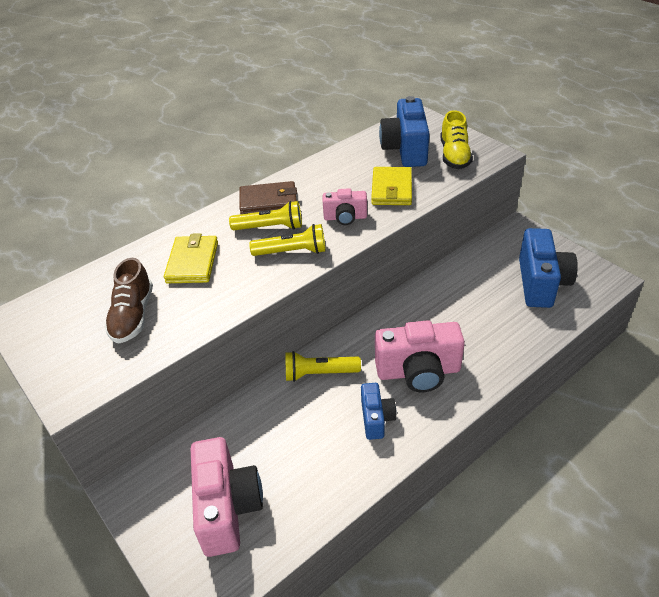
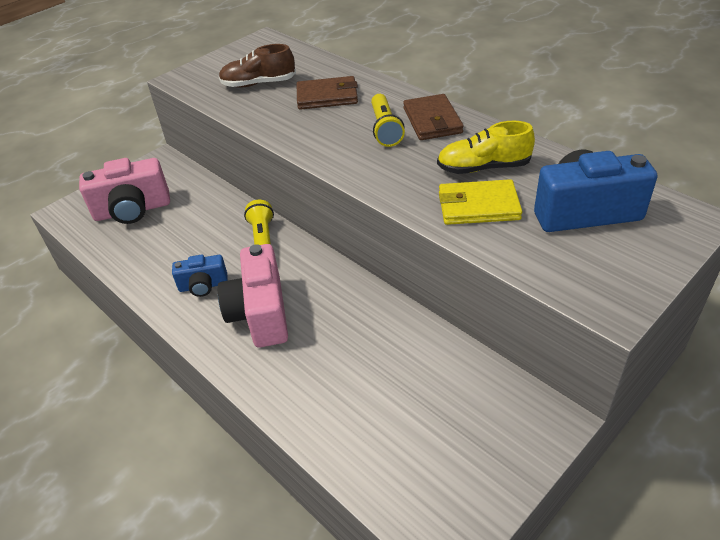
camera: 85 degrees right, 0 degrees up
yellow wallet [164,233,218,283] -> brown wallet [297,76,358,110]
yellow flashlight [249,224,326,256] -> none
pink camera [323,188,367,225] -> none
yellow shoe [440,110,473,169] -> yellow shoe moved to [437,121,535,174]
blue camera [519,228,578,308] -> none

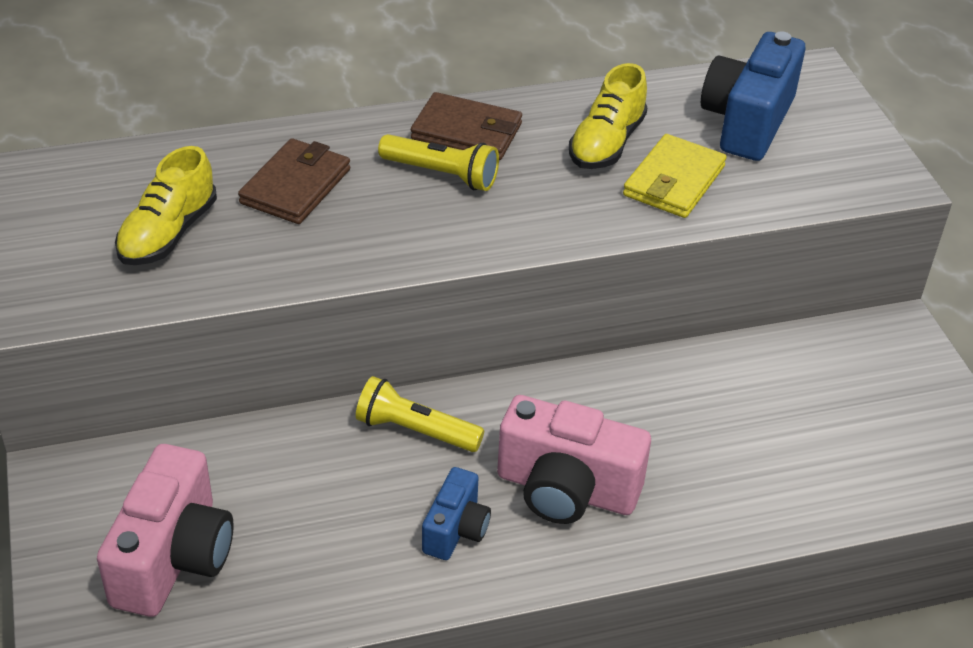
camera: 65 degrees left, 0 degrees up
brown shoe [219,44,296,88] -> yellow shoe [115,146,217,265]

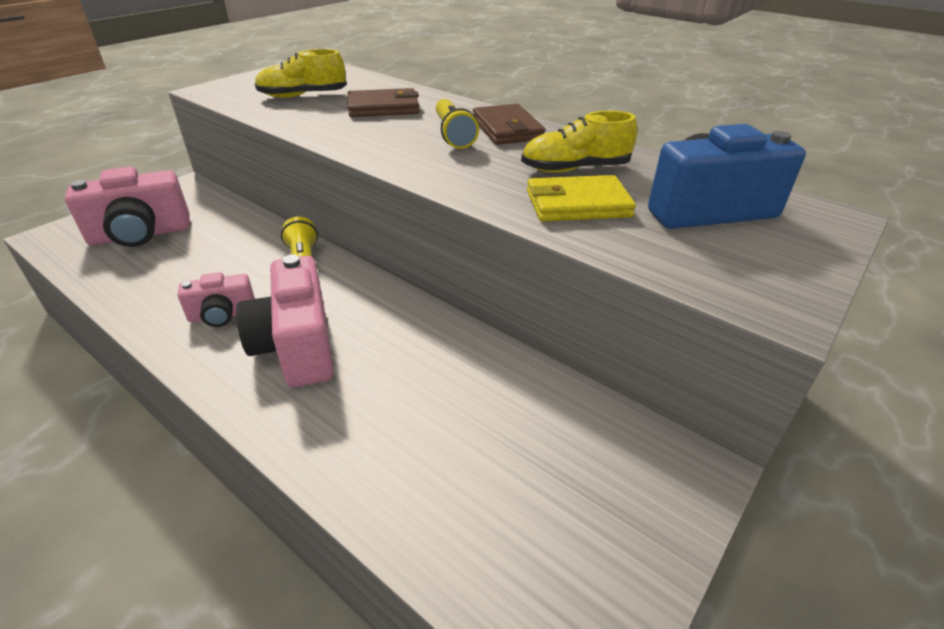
camera: 55 degrees right, 5 degrees down
blue camera [422,467,491,560] -> pink camera [177,272,255,327]

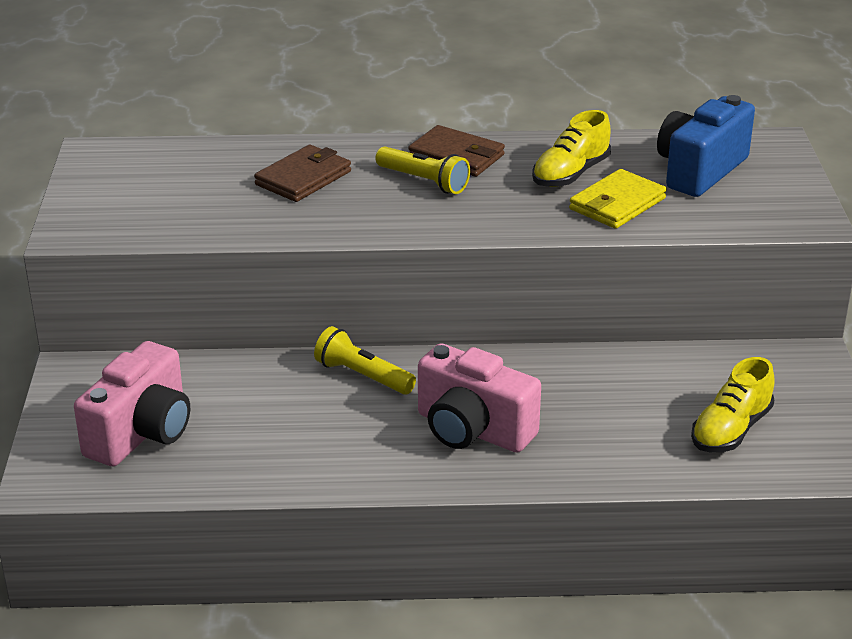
camera: 40 degrees left, 5 degrees down
pink camera [177,272,255,327] -> none
yellow shoe [255,49,347,98] -> yellow shoe moved to [691,357,775,452]

